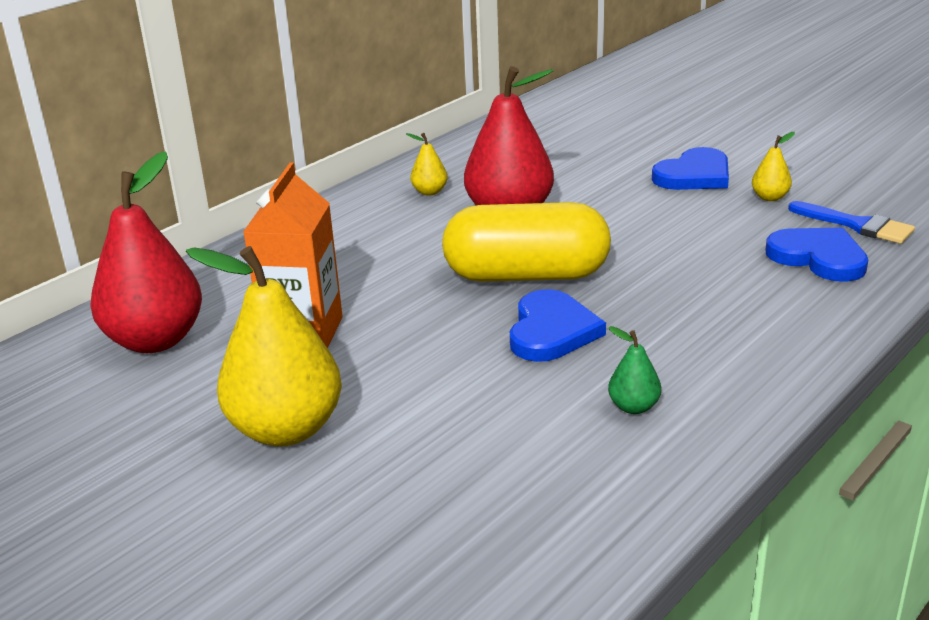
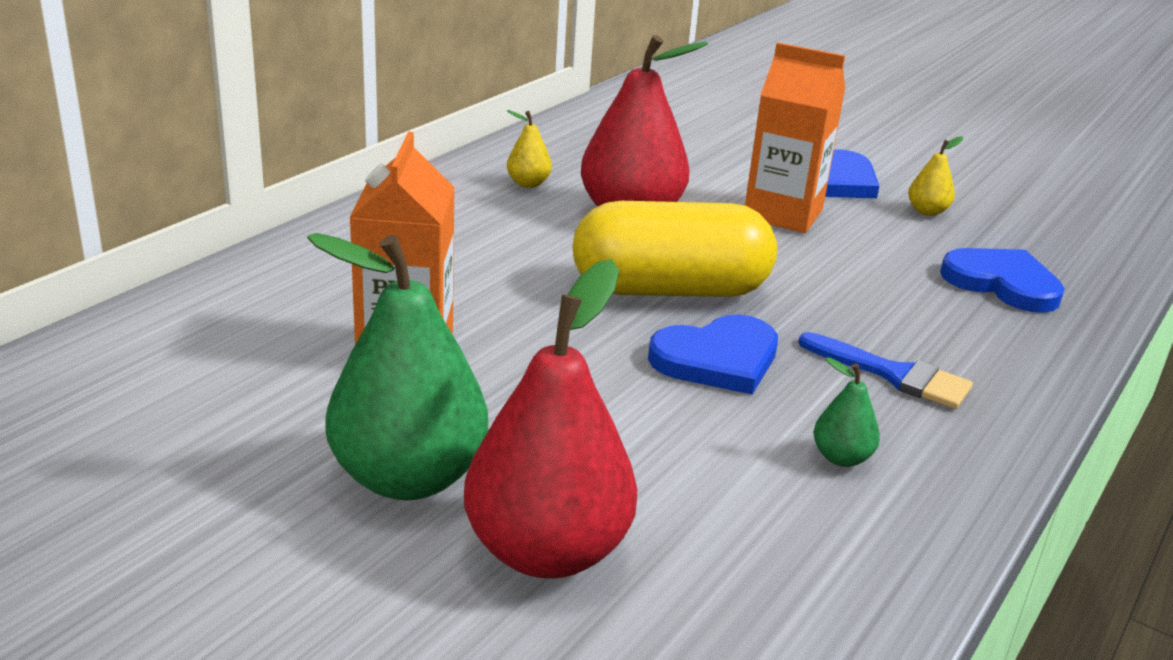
camera: 10 degrees left, 0 degrees up
red pear [90,151,202,353] -> red pear moved to [464,259,637,579]
yellow pear [186,246,342,447] -> green pear [307,233,488,500]
blue heart [510,289,606,362] -> blue heart turned 60 degrees clockwise [648,314,778,395]
blue brush [788,201,915,244] -> blue brush moved to [798,332,973,409]
none -> orange carton [745,42,845,233]

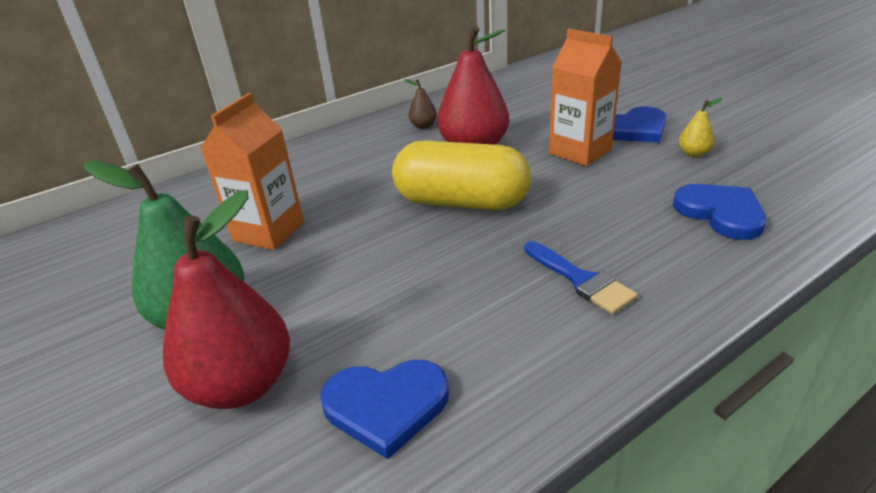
camera: 25 degrees right, 5 degrees up
yellow pear [507,110,552,188] -> brown pear [404,79,437,129]
blue heart [648,314,778,395] -> blue heart moved to [320,360,449,459]
green pear [814,357,880,467] -> none

